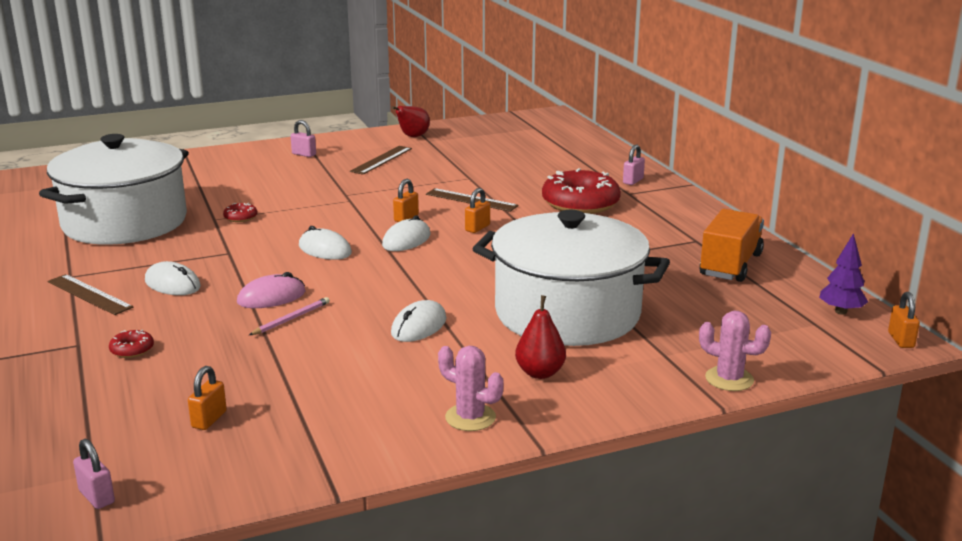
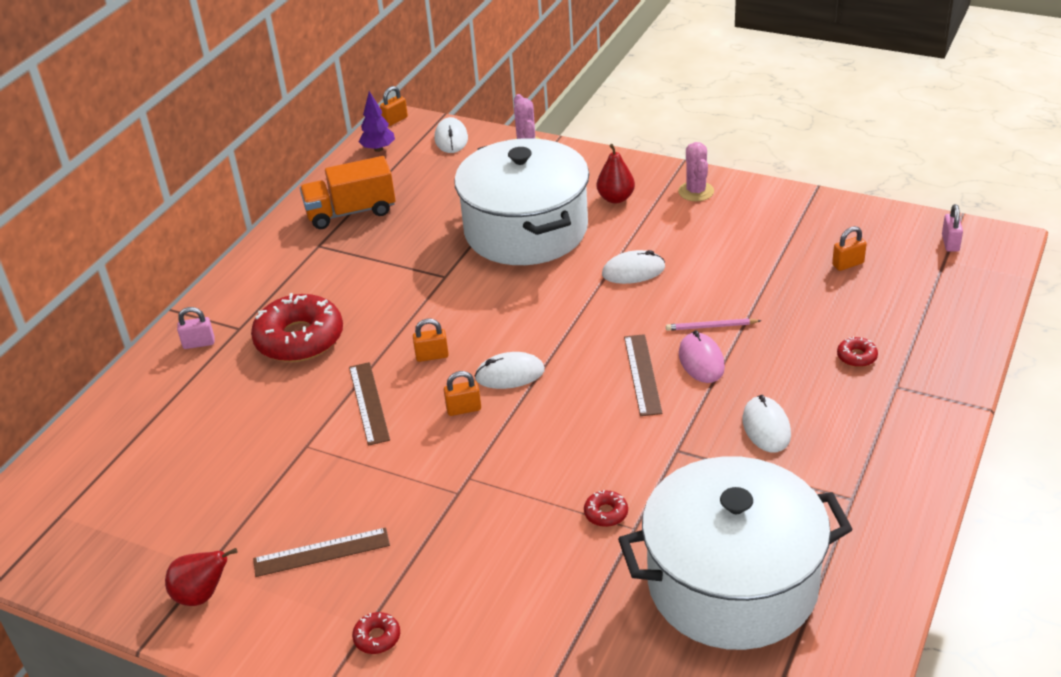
camera: 130 degrees left, 15 degrees up
brown ruler [48,274,133,315] -> brown ruler moved to [624,334,663,416]
pink mouse [237,272,306,308] -> pink mouse turned 60 degrees clockwise [679,330,725,383]
pink padlock [291,120,316,157] -> red donut [352,612,400,654]
white mouse [299,226,352,260] -> white mouse moved to [434,117,468,153]

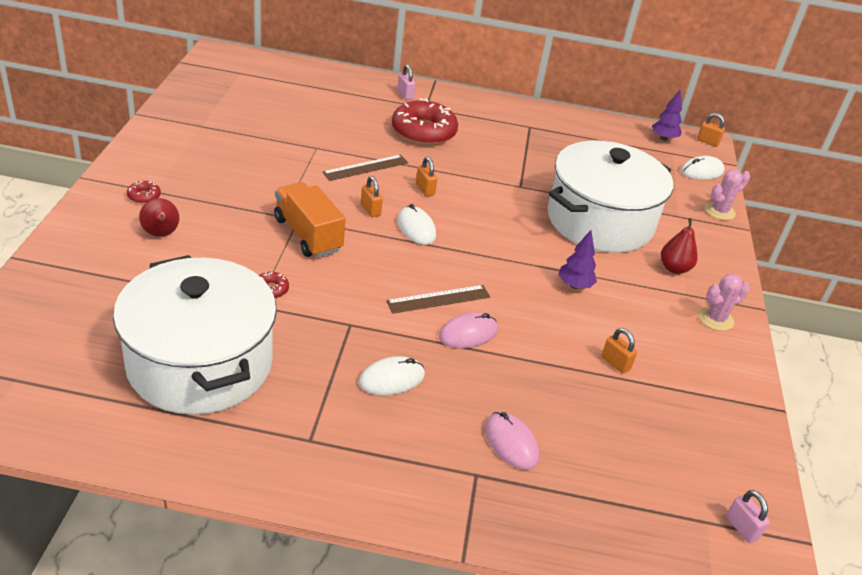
camera: 65 degrees right, 0 degrees up
red pear [165,548,237,606] -> red pear moved to [139,198,179,237]
brown ruler [253,527,390,577] -> none
orange truck [300,156,395,229] -> orange truck moved to [274,182,345,258]
white mouse [602,250,665,284] -> purple tree [558,230,597,289]
pink pencil [666,318,762,331] -> none
orange padlock [832,226,867,271] -> orange padlock moved to [601,328,637,374]
red donut [837,336,878,367] -> pink mouse [485,412,539,470]
pink padlock [942,204,963,252] -> pink padlock turned 75 degrees clockwise [726,490,770,543]

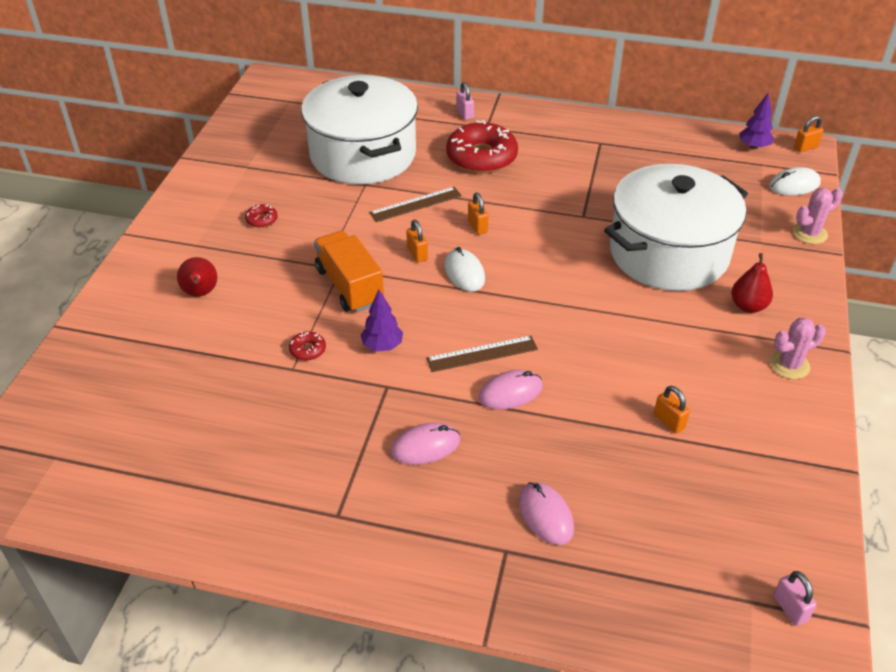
camera: 10 degrees right, 5 degrees up
white pot [113,255,277,415] -> white pot moved to [301,75,418,185]
red donut [127,181,161,204] -> red donut moved to [245,204,278,228]
white mouse [359,356,425,395] -> pink mouse [391,423,460,465]
purple tree [558,230,597,289] -> purple tree moved to [360,289,403,351]
orange padlock [697,113,725,147] -> orange padlock turned 60 degrees counterclockwise [794,116,824,152]

